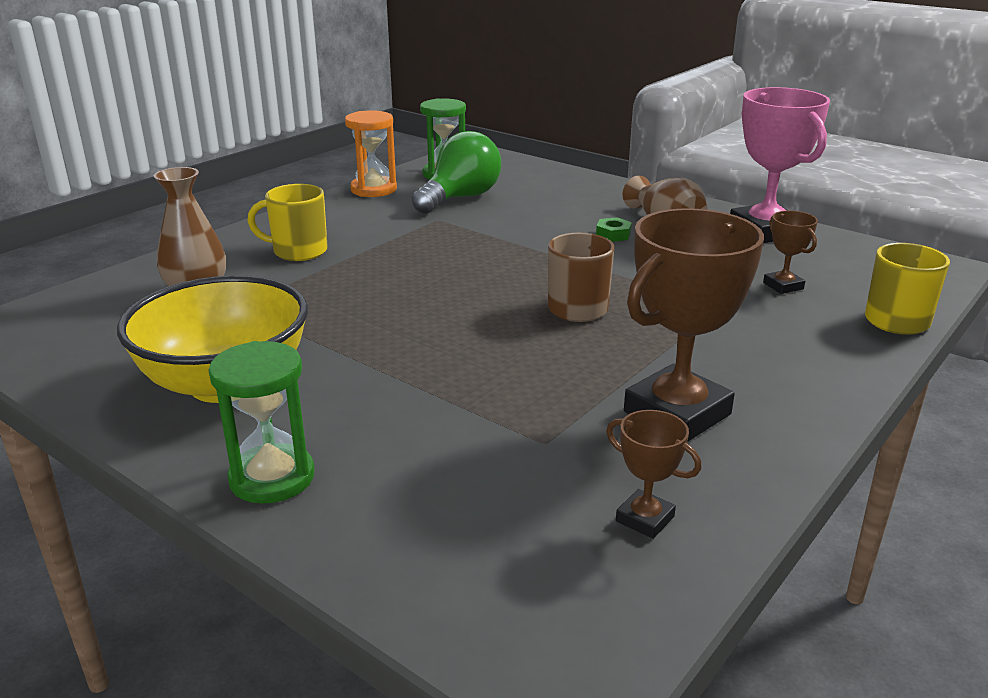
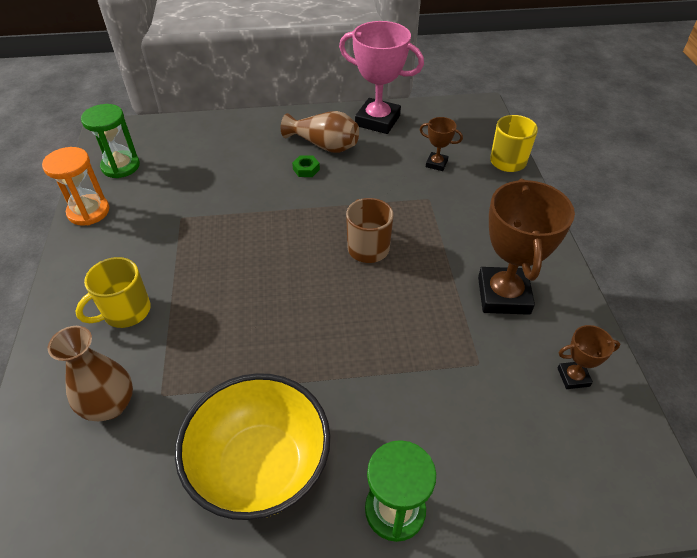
camera: 45 degrees left, 20 degrees up
green light bulb [412,131,501,214] -> none

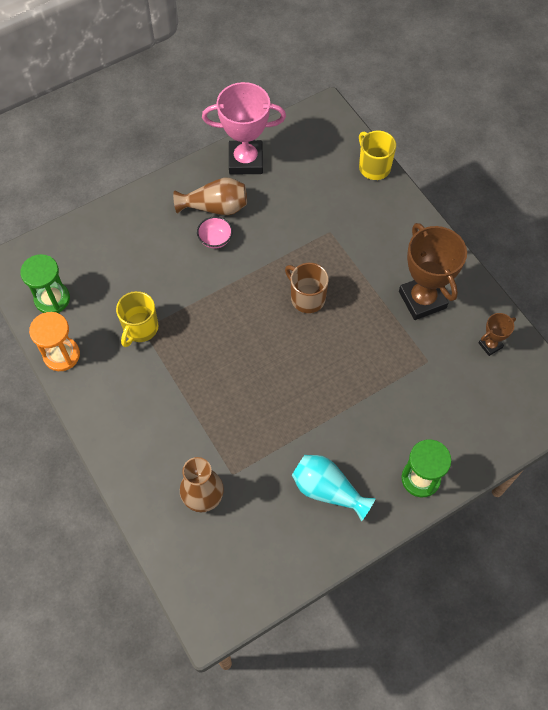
camera: 25 degrees left, 15 degrees up
yellow mug [75,257,151,328] -> yellow mug moved to [116,291,159,347]
yellow bowl [175,373,331,520] -> turquoise vase [292,455,376,521]
green nut [292,155,320,177] -> pink bowl [197,217,233,249]
brown trophy [420,117,463,171] -> none

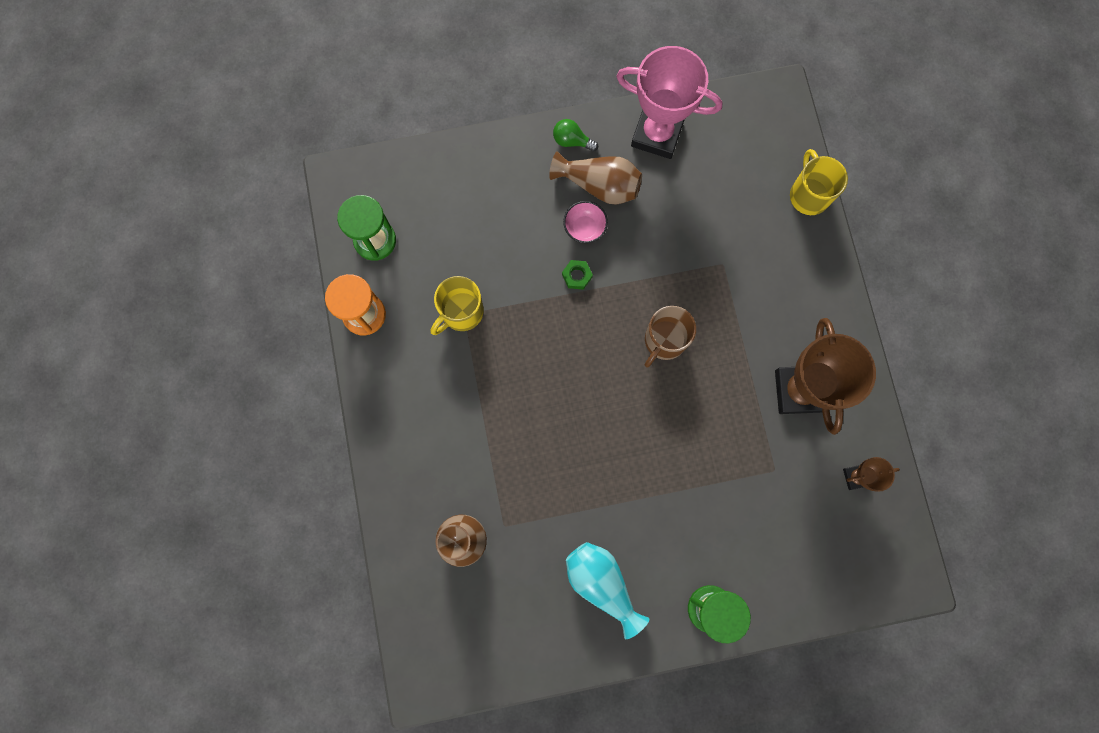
camera: 20 degrees right, 15 degrees up
brown mug [285,263,329,313] -> brown mug turned 120 degrees counterclockwise [645,306,696,367]
none -> green light bulb [553,119,598,151]
none -> green nut [562,260,593,290]

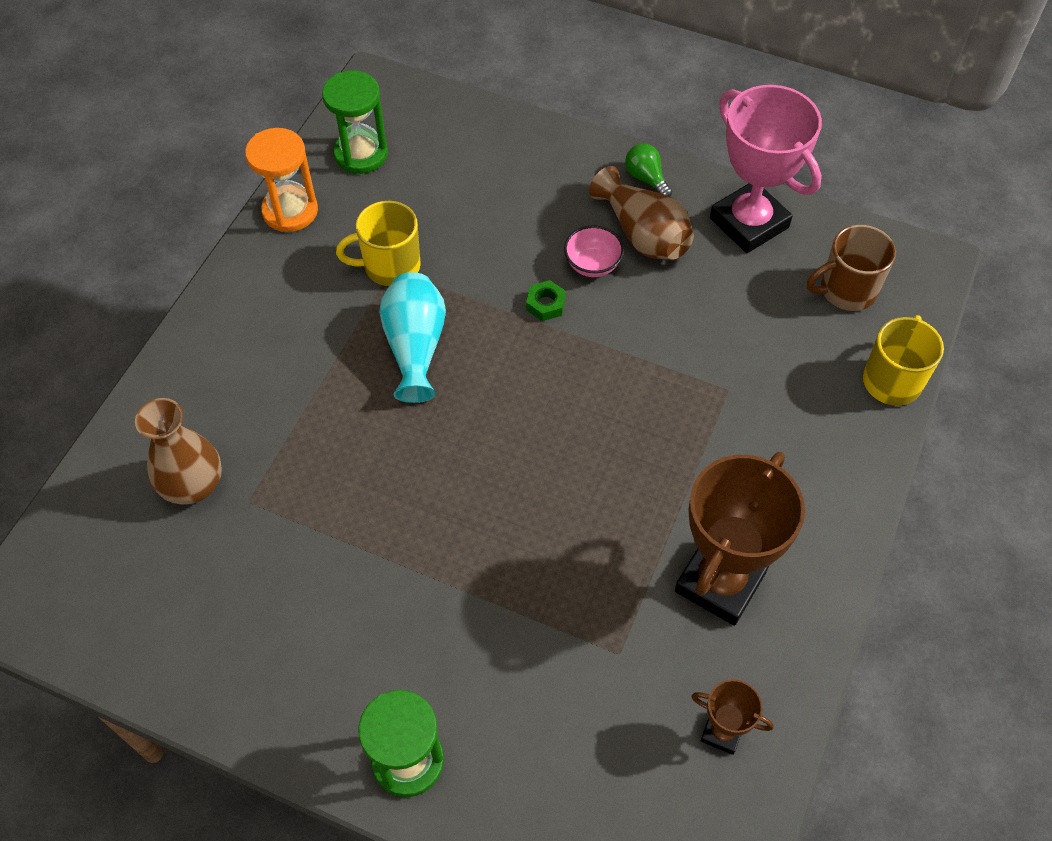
camera: 35 degrees right, 20 degrees down
turquoise vase [566,542,649,639] -> turquoise vase moved to [379,272,446,403]
brown mug [645,306,696,367] -> brown mug moved to [807,225,896,311]

